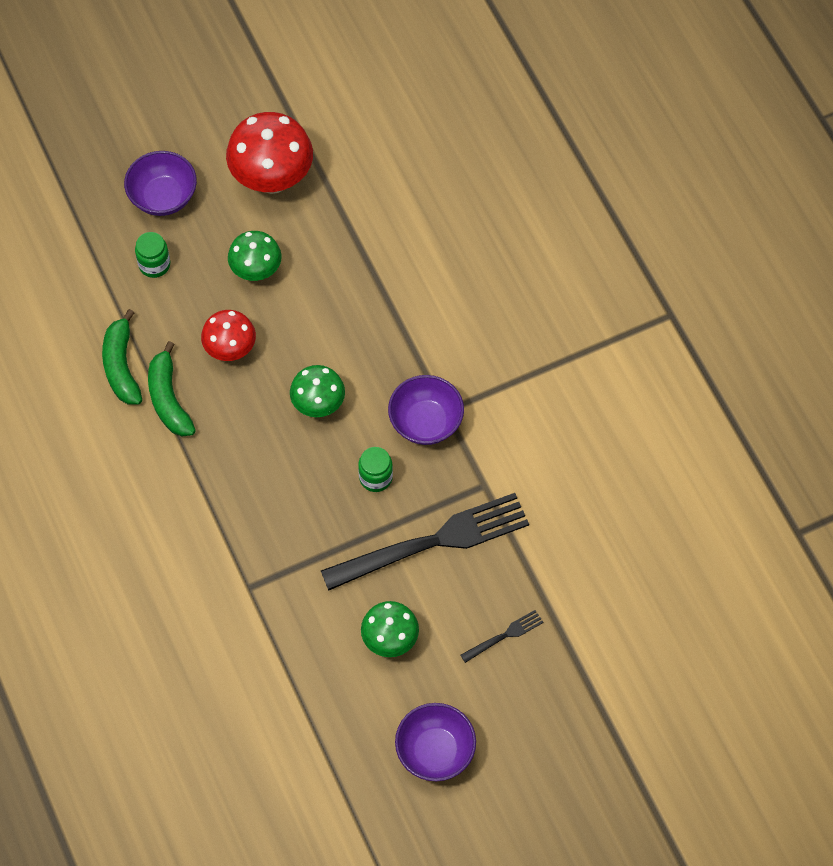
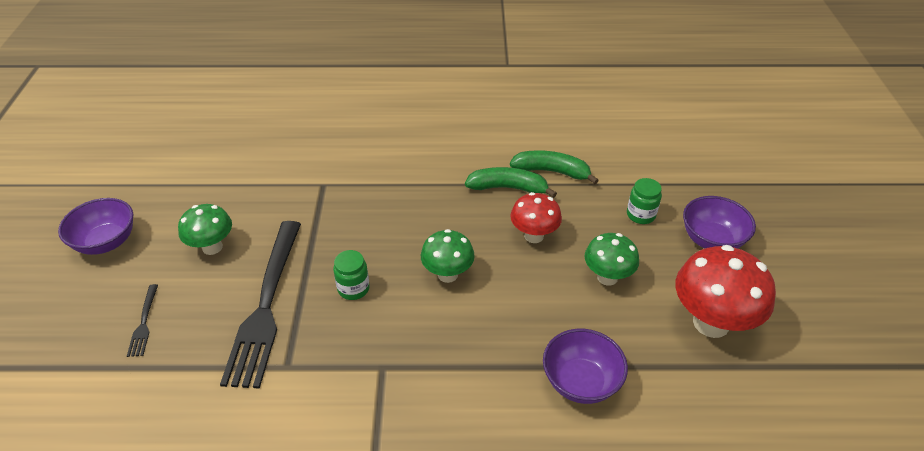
camera: 115 degrees right, 20 degrees down
purple bowl [388,375,464,445] -> purple bowl moved to [543,329,628,404]

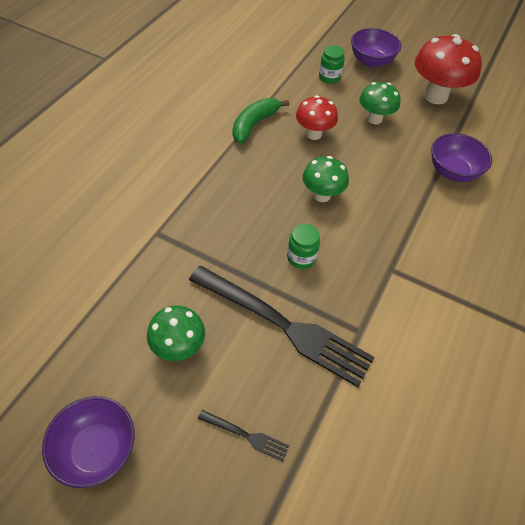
camera: 65 degrees left, 10 degrees up
green banana [510,150,599,184] -> none

